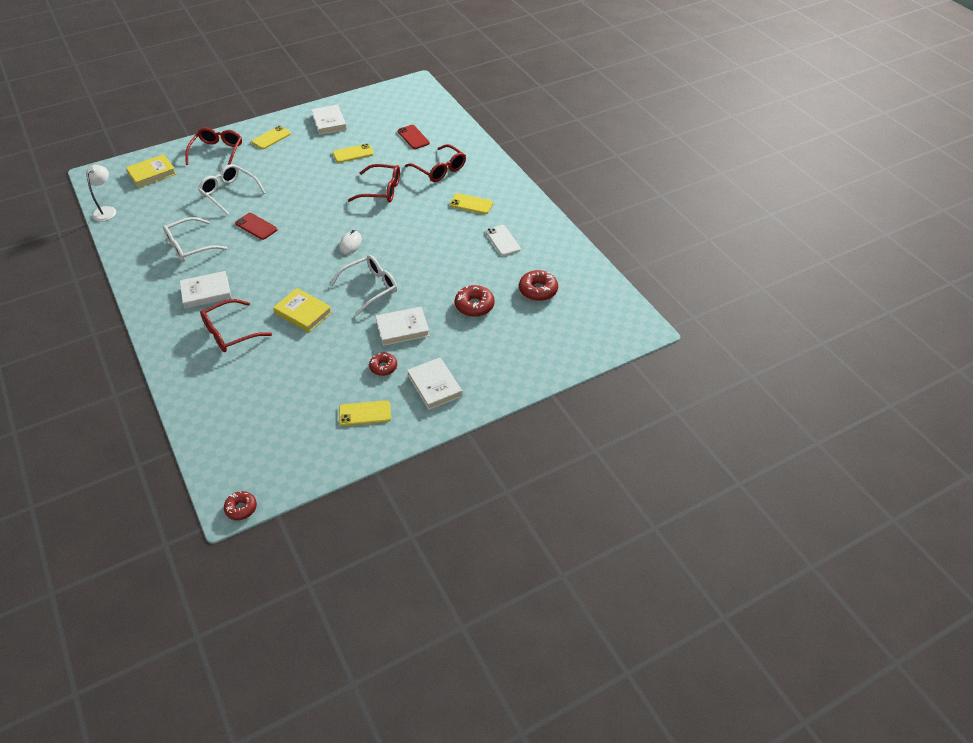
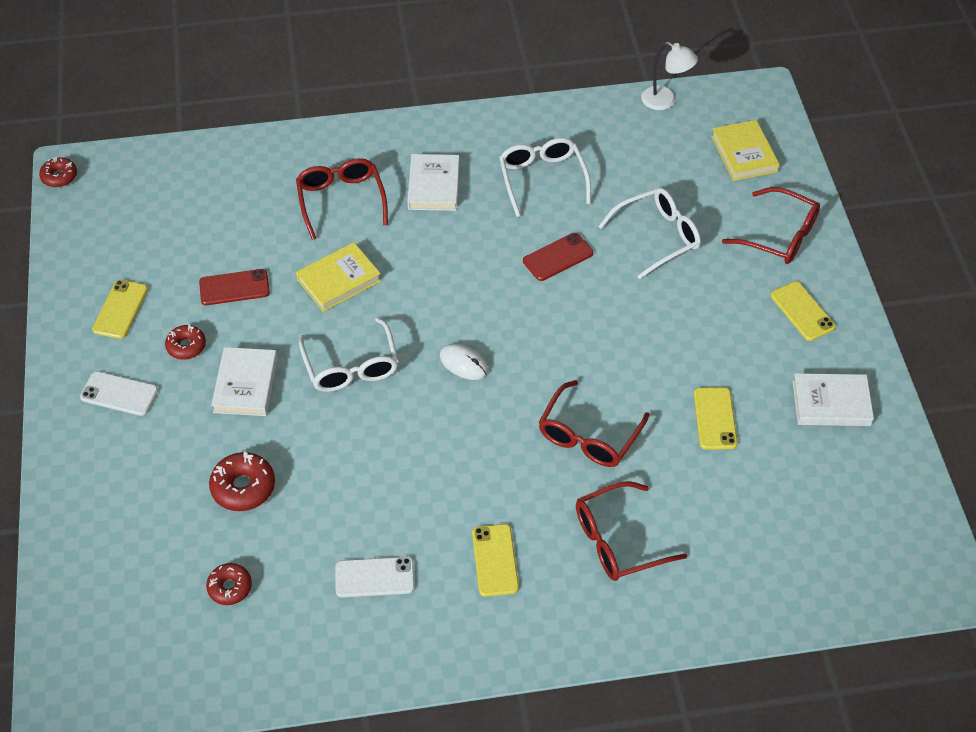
camera: 110 degrees right, 5 degrees up
red phone [397,125,430,149] -> red phone moved to [199,269,270,305]
white book [407,358,463,410] -> white phone [80,371,158,416]
yellow phone [449,193,493,214] -> yellow phone turned 45 degrees counterclockwise [472,524,519,597]
red donut [519,270,558,301] -> red donut [206,563,252,605], size x0.66

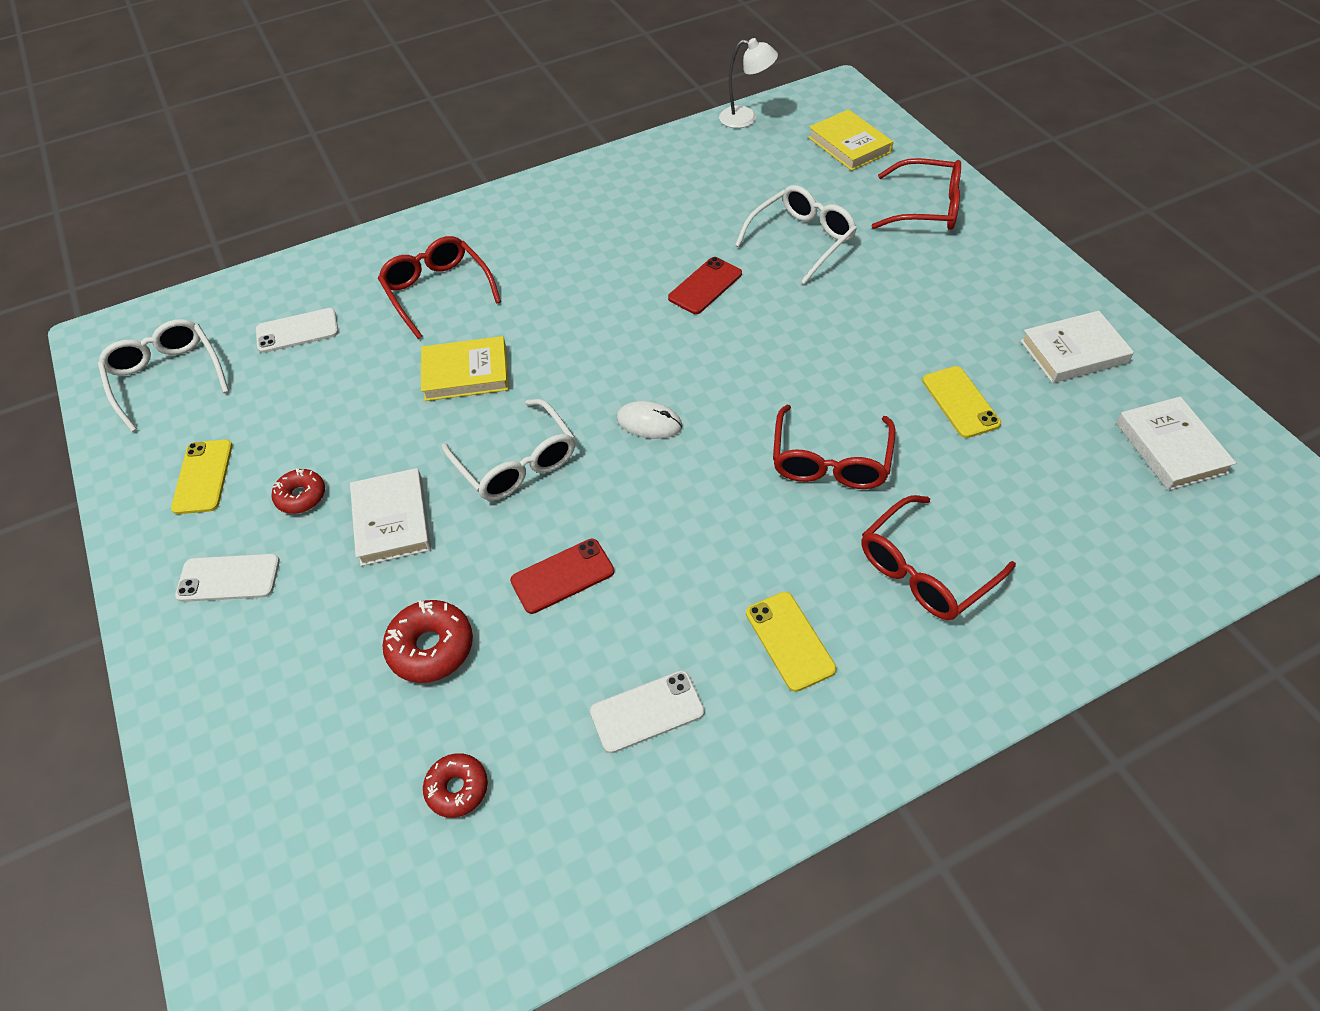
camera: 15 degrees left, 0 degrees up
red donut [39,157,77,187] -> none
red phone [199,269,270,305] -> red phone moved to [510,539,614,614]
yellow book [296,242,381,312] -> yellow book turned 45 degrees clockwise [421,336,509,401]
white book [407,154,459,211] -> white book moved to [1116,396,1236,491]
white glasses [499,138,591,217] -> white glasses moved to [98,319,229,432]
yellow phone [771,281,836,341] -> none
none -> white phone [256,308,338,353]

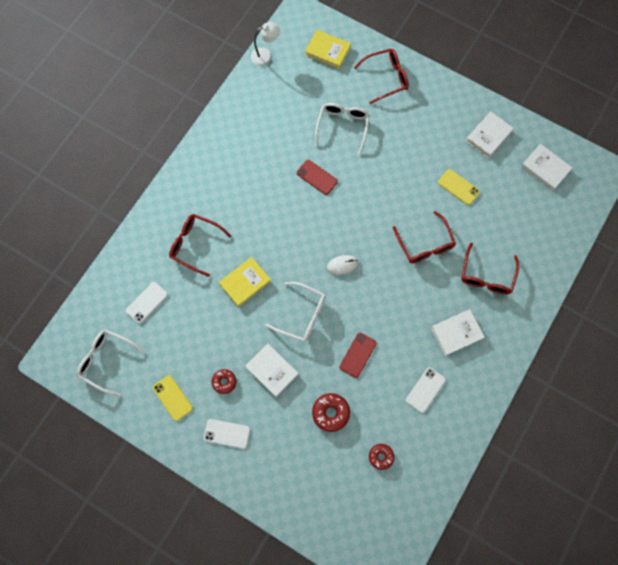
camera: 35 degrees left, 20 degrees up
white phone [175,554,280,602] -> white phone turned 45 degrees clockwise [204,419,250,449]
red phone [668,257,742,314] -> red phone turned 60 degrees counterclockwise [297,160,338,195]
yellow phone [746,592,836,692] -> white book [431,309,485,356]

